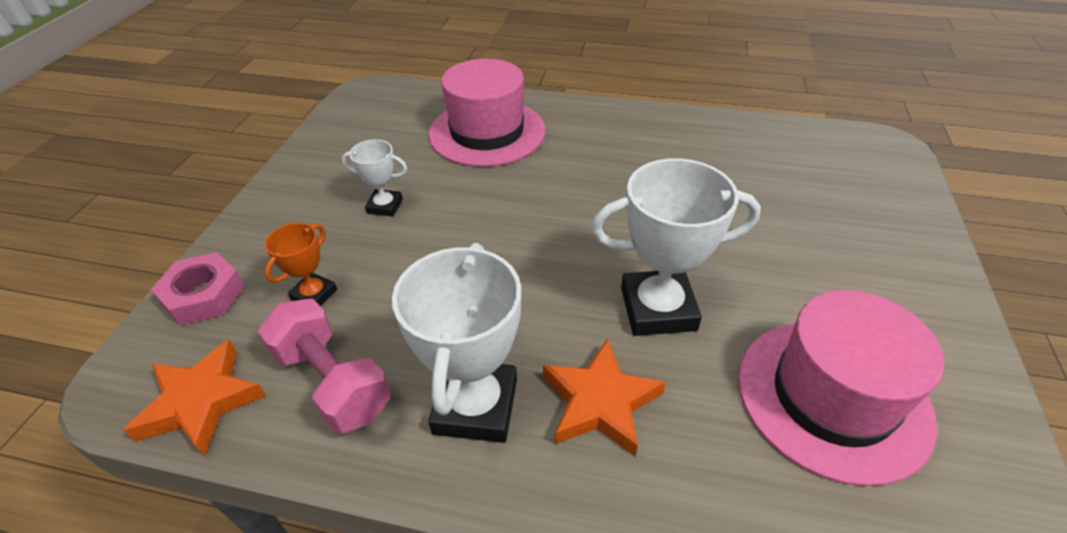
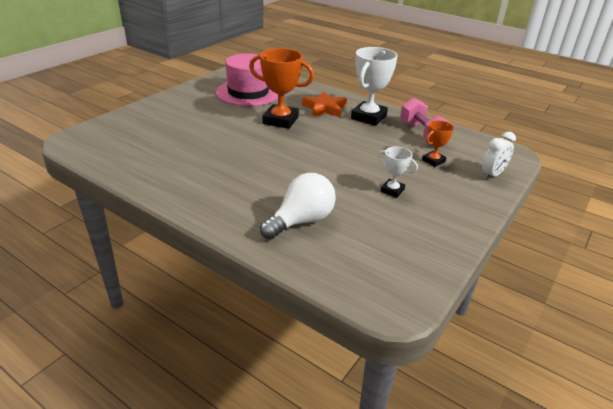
camera: 160 degrees left, 10 degrees down
orange star [124,339,266,456] -> none
pink nut [151,252,245,326] -> white clock [482,132,516,179]
pink hat [429,59,546,167] -> white light bulb [260,173,336,239]
white trophy [591,158,761,336] -> orange trophy [249,48,314,129]

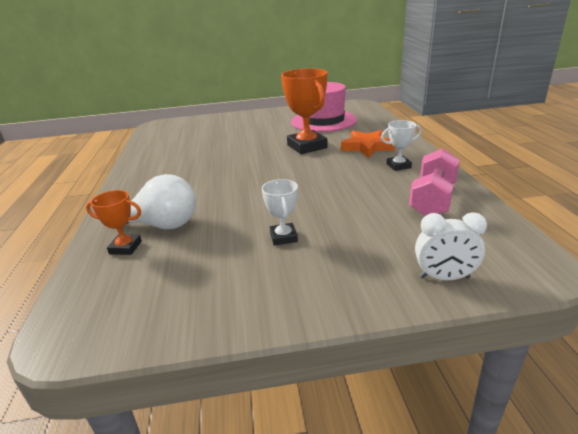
camera: 50 degrees right, 5 degrees down
white trophy [351,47,398,126] -> white trophy [381,120,422,171], size x0.53
orange trophy [422,120,454,167] -> orange trophy moved to [86,190,142,255]

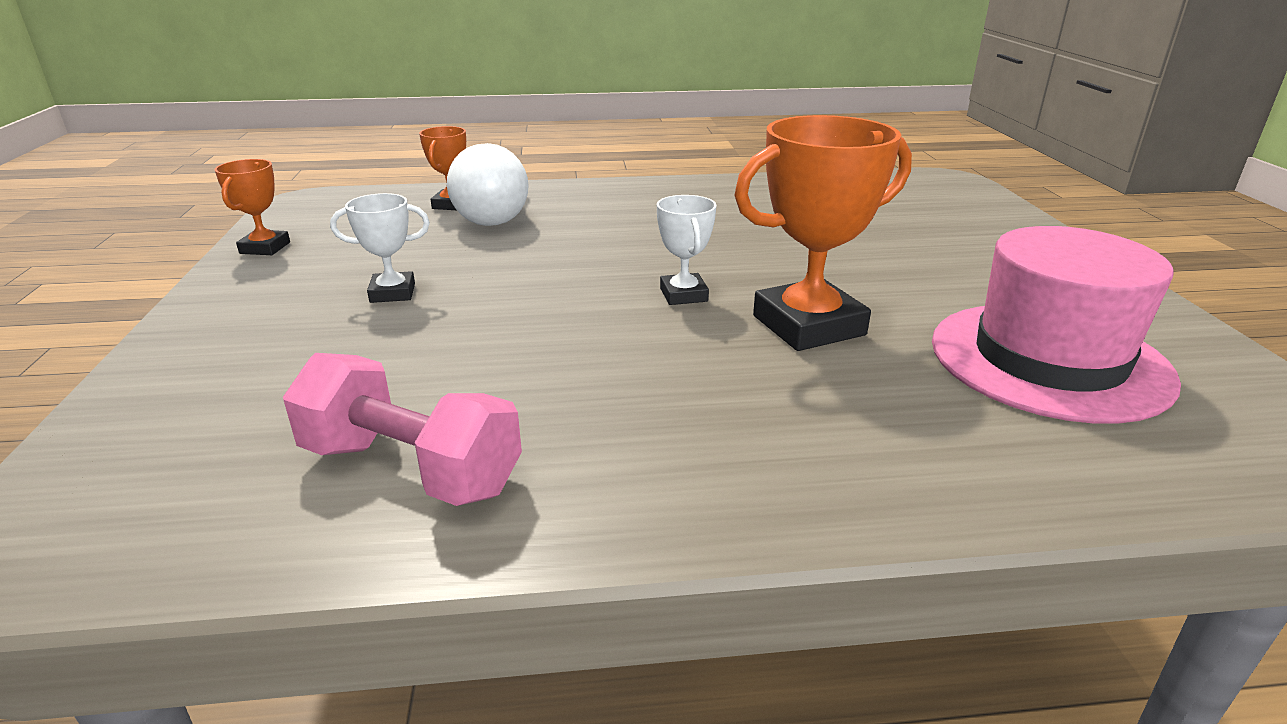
camera: 90 degrees right, 0 degrees up
orange star [341,130,395,158] -> none
white trophy [381,120,422,171] -> white trophy moved to [657,195,716,305]
white clock [415,212,487,280] -> none
none -> orange trophy [215,159,290,255]

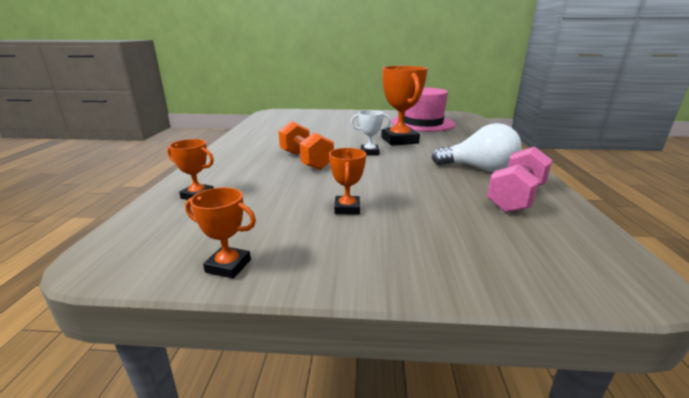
camera: 80 degrees left, 5 degrees down
white trophy [330,193,430,303] -> orange trophy [329,148,366,214]
white light bulb [447,143,529,226] -> white light bulb moved to [431,123,522,172]
none -> orange dumbbell [279,121,334,170]

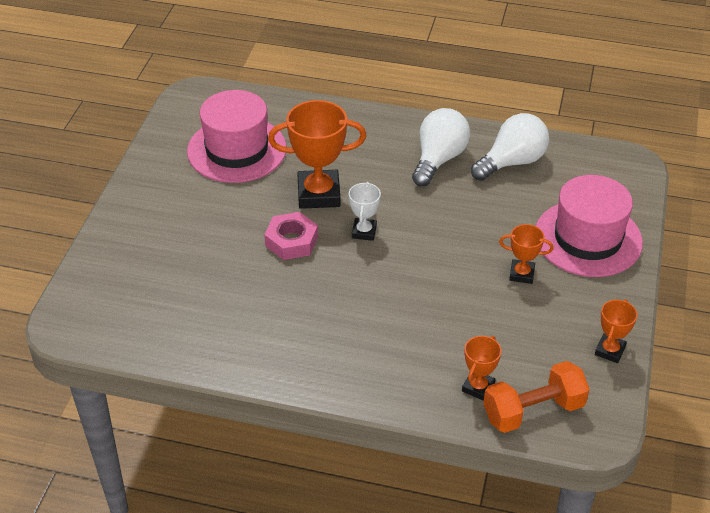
camera: 80 degrees left, 20 degrees up
orange dumbbell [279,121,334,170] -> orange dumbbell moved to [483,361,590,433]
pink dumbbell [487,147,552,213] -> white light bulb [471,113,549,181]
none -> pink nut [264,212,318,260]
none -> pink hat [536,175,643,277]

